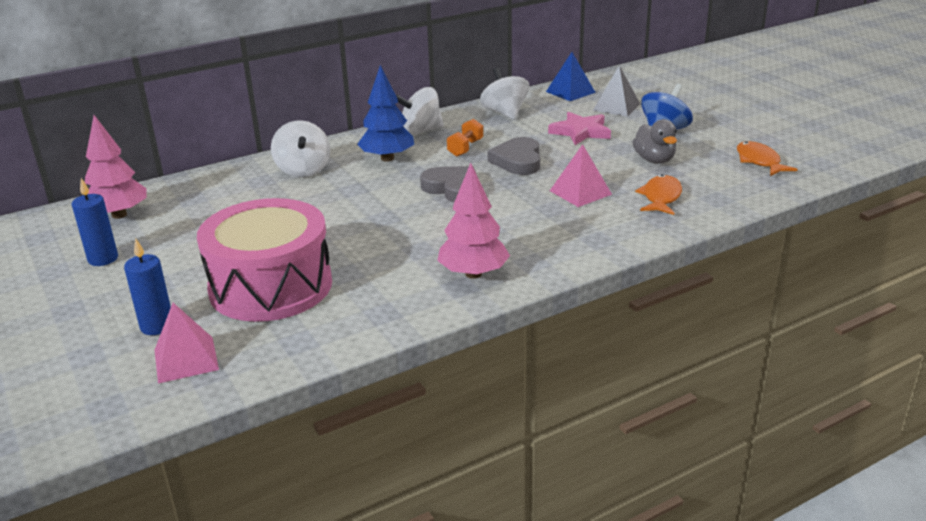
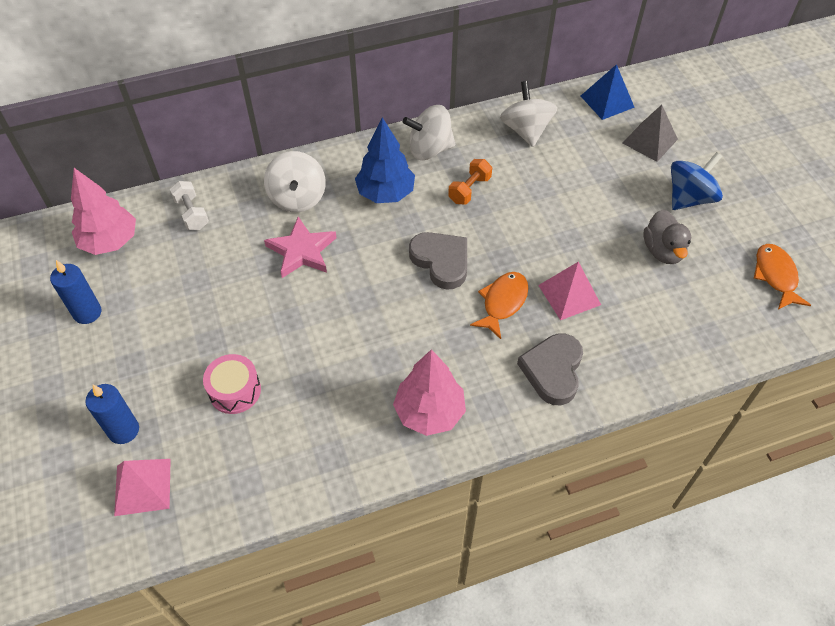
camera: 10 degrees right, 25 degrees up
pink drum [197,198,332,322] -> pink drum [203,354,261,414], size x0.44
grey heart [488,137,540,175] -> grey heart moved to [517,333,583,405]
pink star [548,112,611,145] -> pink star moved to [264,217,337,278]
orange fish [635,174,682,215] -> orange fish moved to [470,272,528,339]
none -> white dumbbell [170,181,209,230]

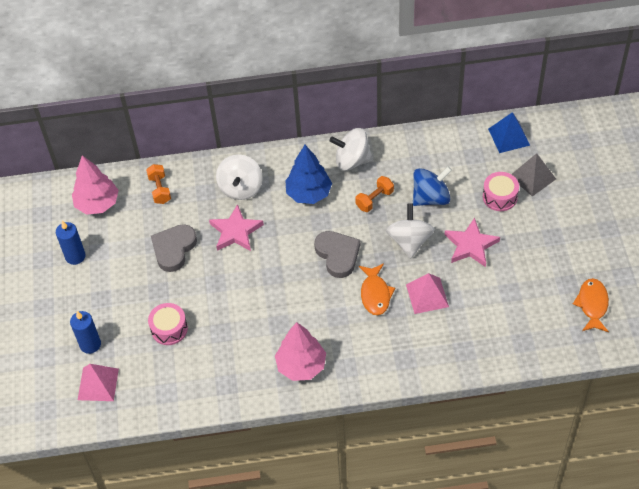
camera: 15 degrees right, 0 degrees up
white dumbbell [170,181,209,230] -> orange dumbbell [146,164,171,204]
orange fish [470,272,528,339] -> orange fish turned 135 degrees clockwise [359,264,395,315]
white spinning top [500,81,557,147] -> white spinning top moved to [386,203,435,259]
grey heart [517,333,583,405] -> grey heart moved to [151,224,197,272]
grey duck [644,209,691,264] -> none
blue spinning top [671,152,723,210] -> blue spinning top moved to [413,166,452,206]
none -> pink star [445,218,500,267]
none -> pink drum [483,172,519,211]

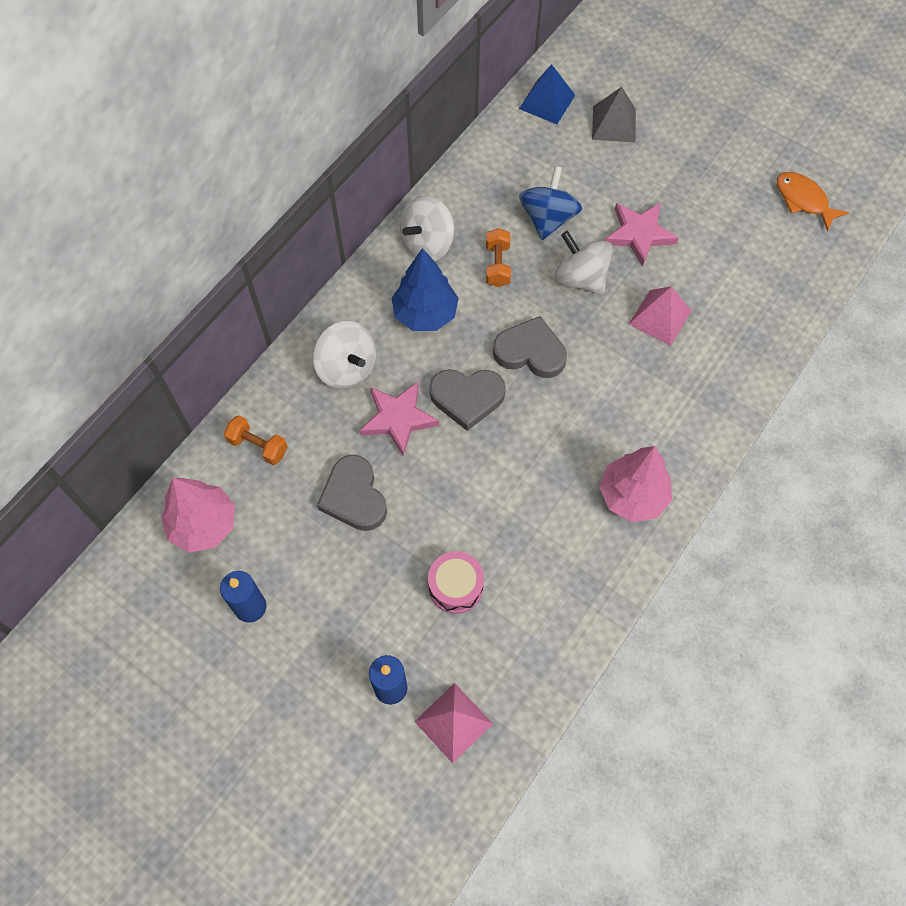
camera: 50 degrees left, 10 degrees up
orange fish [359,264,395,315] -> none
pink drum [483,172,519,211] -> none
none -> grey heart [429,369,506,431]

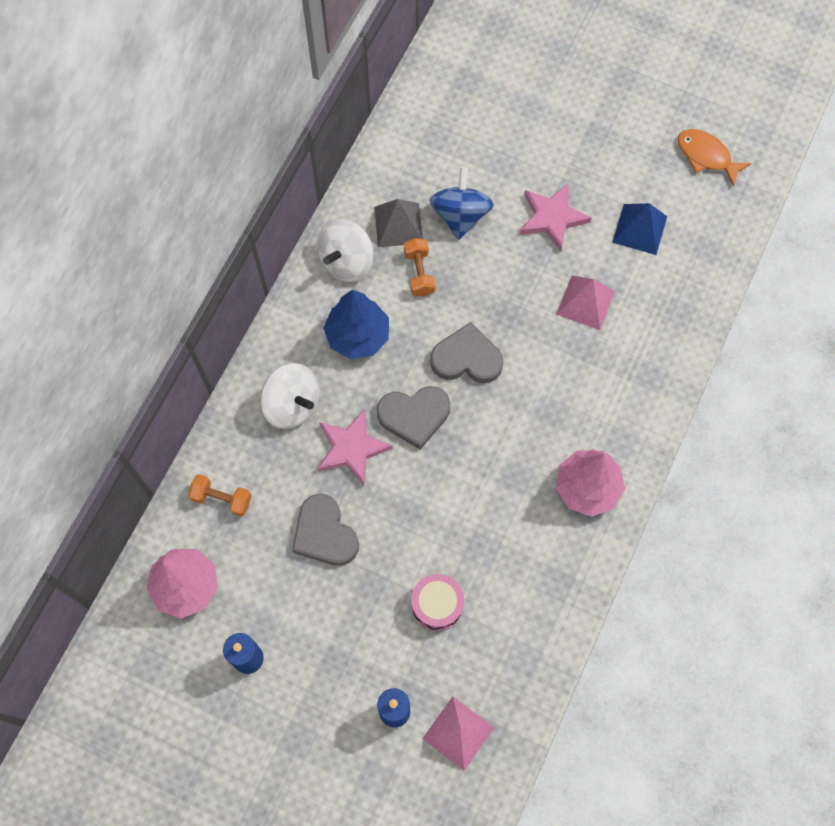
camera: 10 degrees left, 5 degrees up
blue pyramid [519,64,575,124] -> blue pyramid moved to [612,203,667,255]
white spinning top [554,231,613,295] -> none
grey pyramid [592,87,636,142] -> grey pyramid moved to [374,199,423,247]

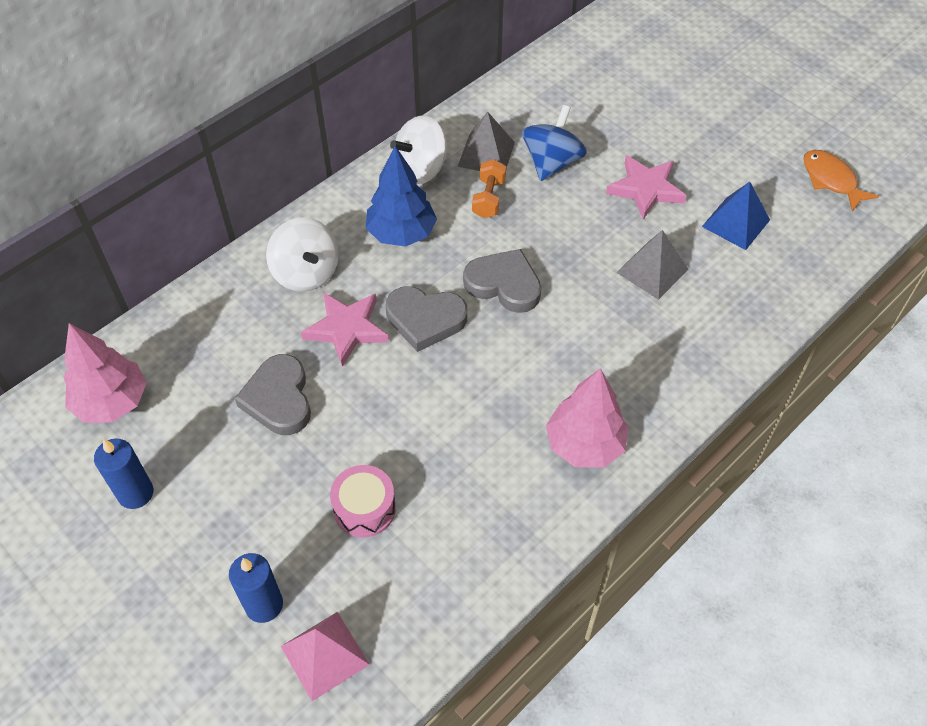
camera: 20 degrees right, 15 degrees down
orange dumbbell [188,474,251,517] -> none
pink pyramid [556,275,615,330] -> grey pyramid [616,230,688,300]

